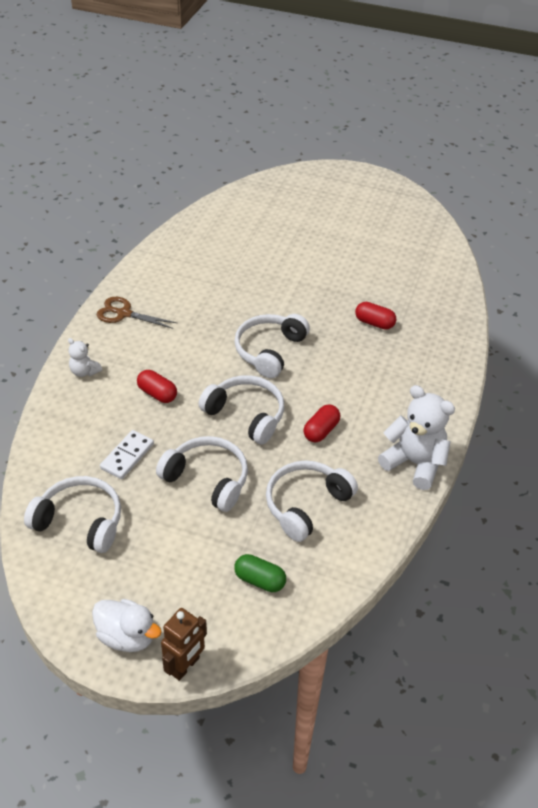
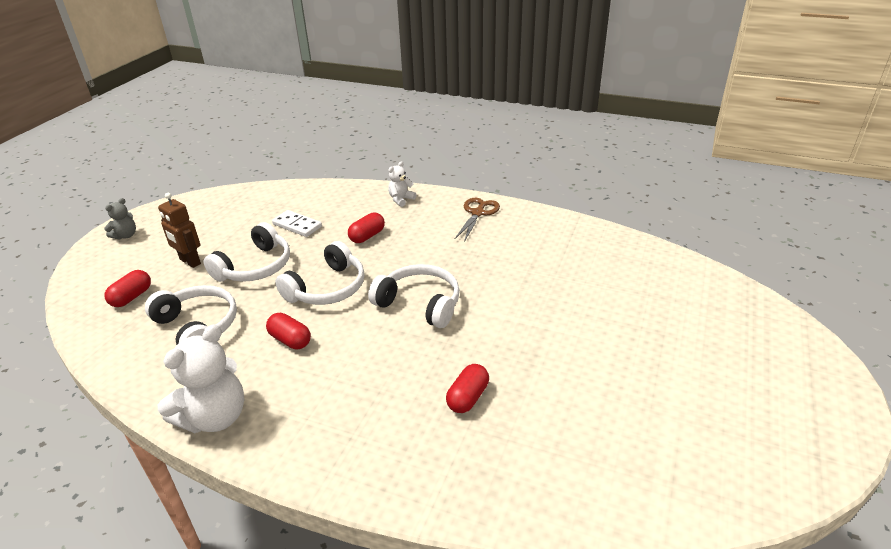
camera: 95 degrees right, 10 degrees down
white headphones [24,476,121,553] -> none
white duck [92,599,162,652] -> grey teddy bear [104,198,136,240]
brown robot [161,608,207,681] -> brown robot moved to [158,193,201,268]
green capsule [234,554,286,592] -> red capsule [104,270,151,307]

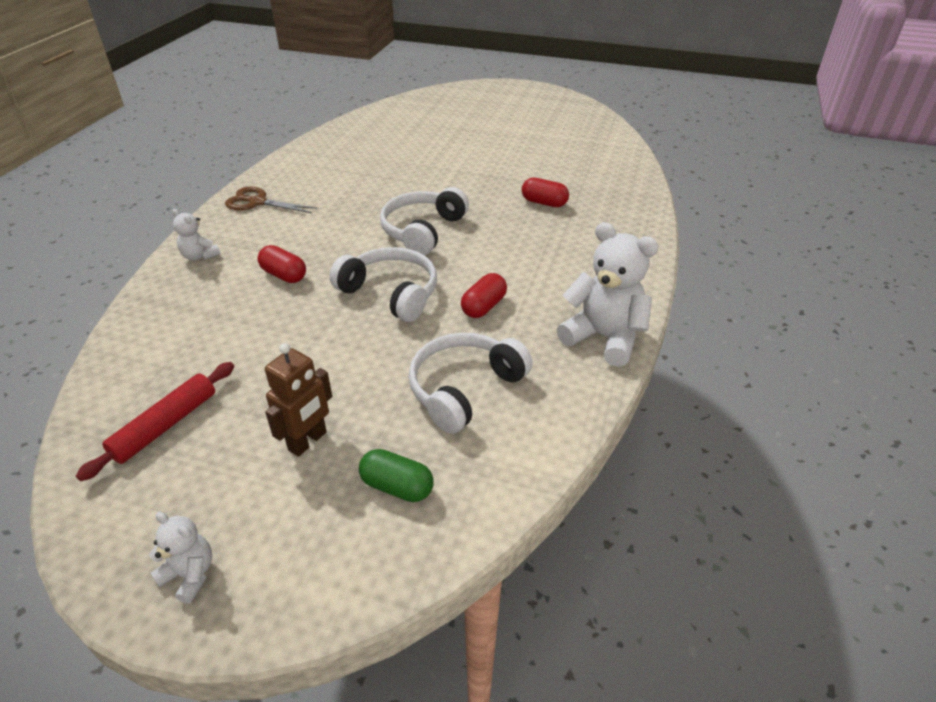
camera: 95 degrees left, 5 degrees up
grey teddy bear [104,198,136,240] -> white teddy bear [149,512,212,604]
red capsule [104,270,151,307] -> green capsule [359,449,433,502]
white headphones [204,222,290,282] -> none
white domino [272,210,322,237] -> none
none -> red rolling pin [76,362,234,481]

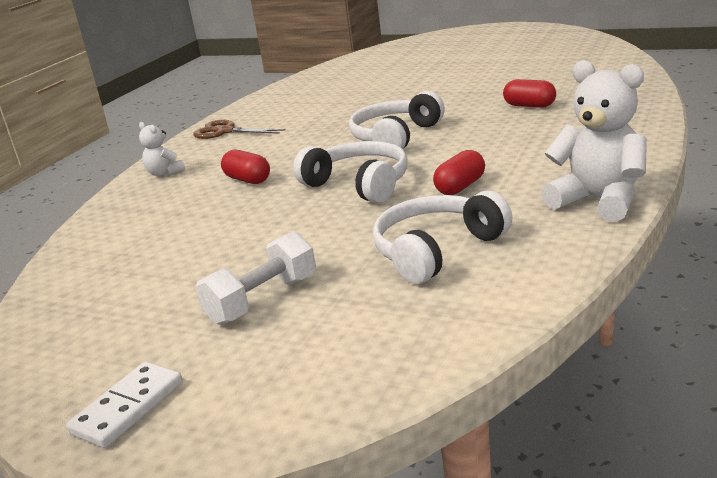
camera: 10 degrees right, 15 degrees down
red rolling pin [76,362,234,481] -> none
white teddy bear [149,512,212,604] -> white domino [66,362,183,448]
brown robot [265,343,332,457] -> white dumbbell [196,231,316,325]
green capsule [359,449,433,502] -> none

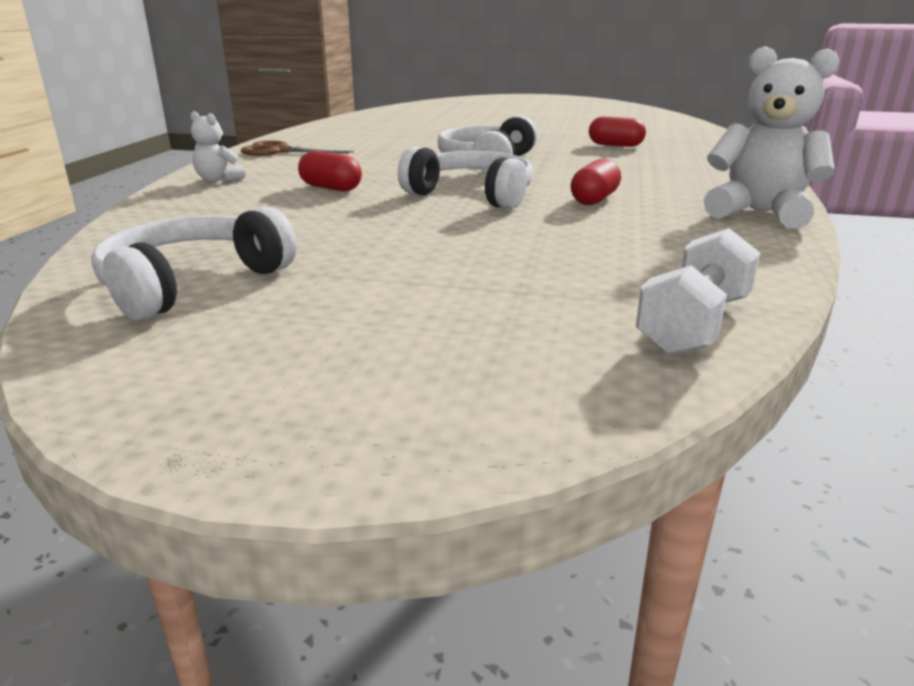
camera: 15 degrees left, 0 degrees up
white domino [66,362,183,448] -> none
white dumbbell [196,231,316,325] -> white dumbbell moved to [636,228,760,355]
white headphones [373,190,513,284] -> white headphones moved to [91,207,297,321]

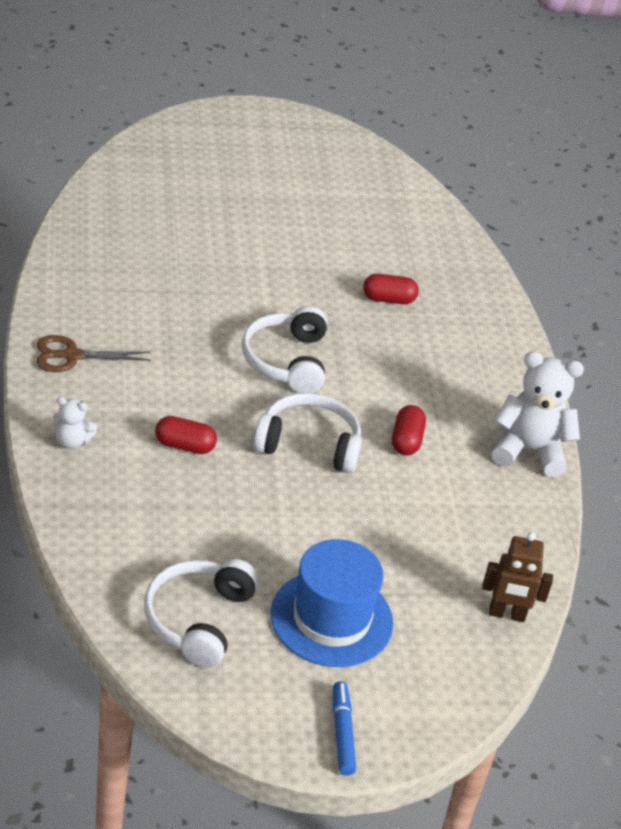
camera: 25 degrees left, 15 degrees up
white dumbbell [636,228,760,355] -> brown robot [482,532,553,622]
none -> blue hat [271,539,393,667]
none -> blue marker [333,681,356,776]

